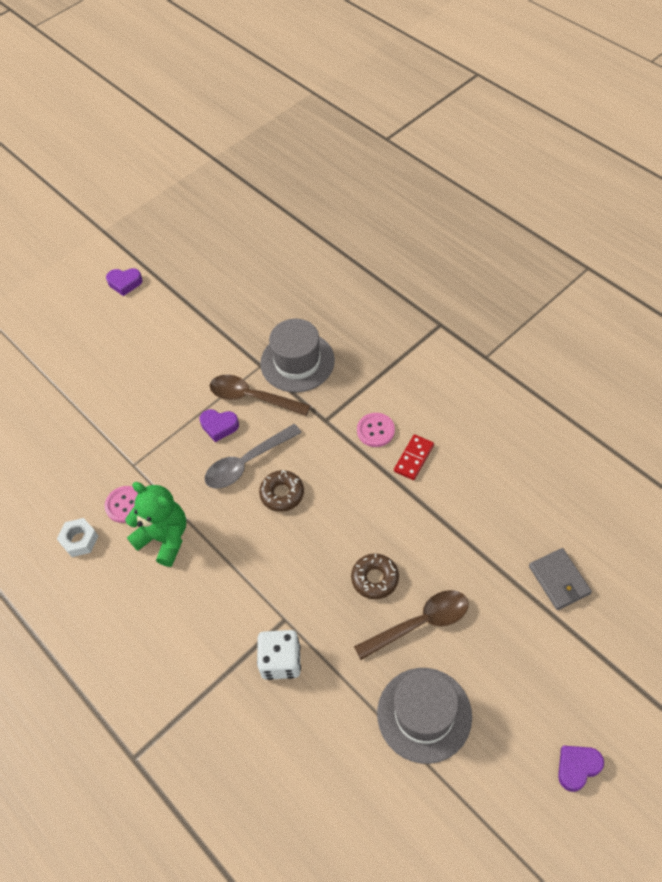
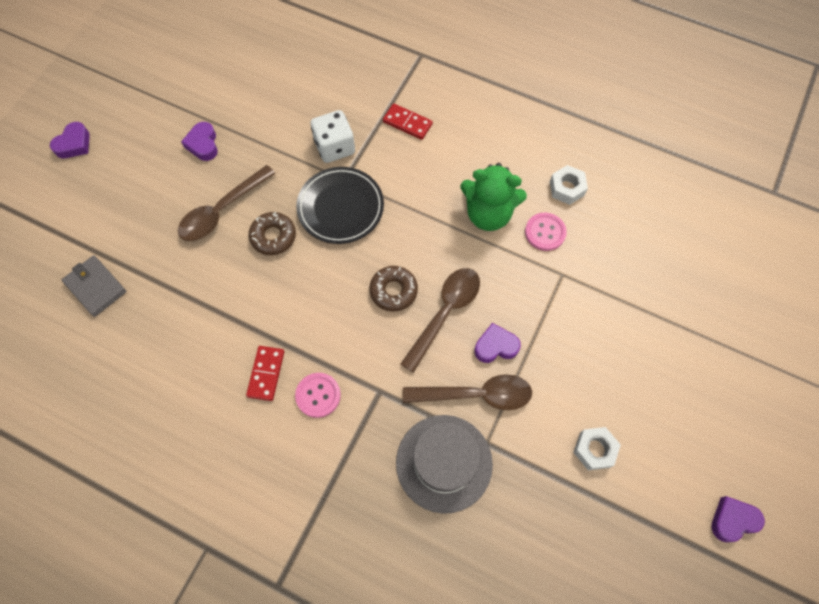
camera: 155 degrees right, 10 degrees up
grey spoon [205,424,302,489] -> brown spoon [400,268,480,373]
grey hat [377,668,472,764] -> purple heart [181,122,218,161]
none -> black plate [296,167,384,244]
none -> red domino [383,104,433,140]
none -> white nut [573,427,621,470]

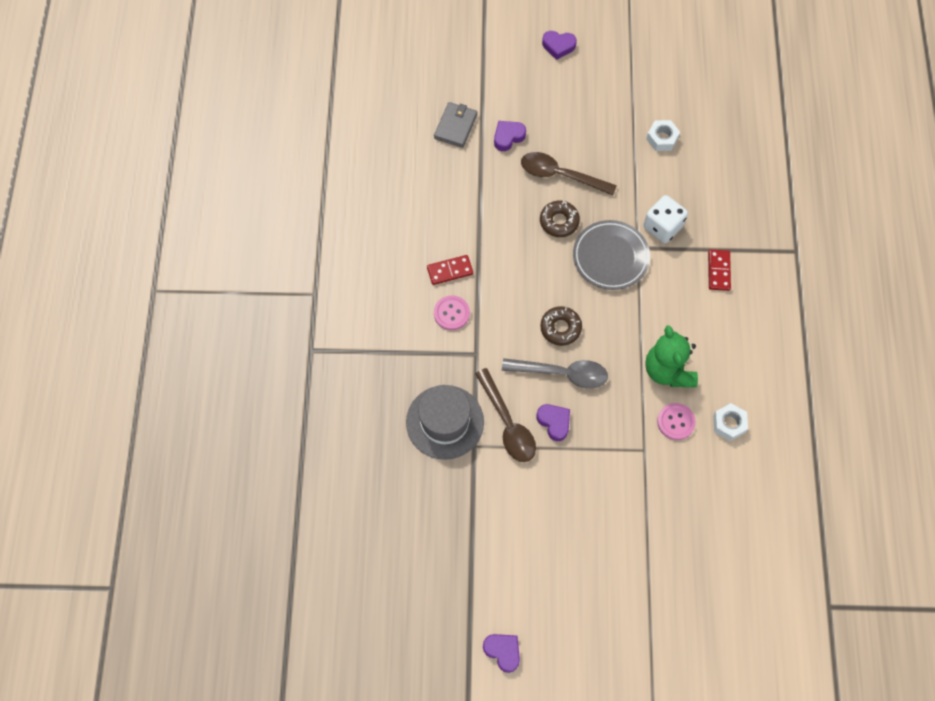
camera: 65 degrees right, 0 degrees up
purple heart [181,122,218,161] -> purple heart moved to [494,121,526,151]
black plate [296,167,384,244] -> grey plate [573,220,650,290]
brown spoon [400,268,480,373] -> grey spoon [502,358,608,389]
white nut [573,427,621,470] -> white nut moved to [646,120,680,151]

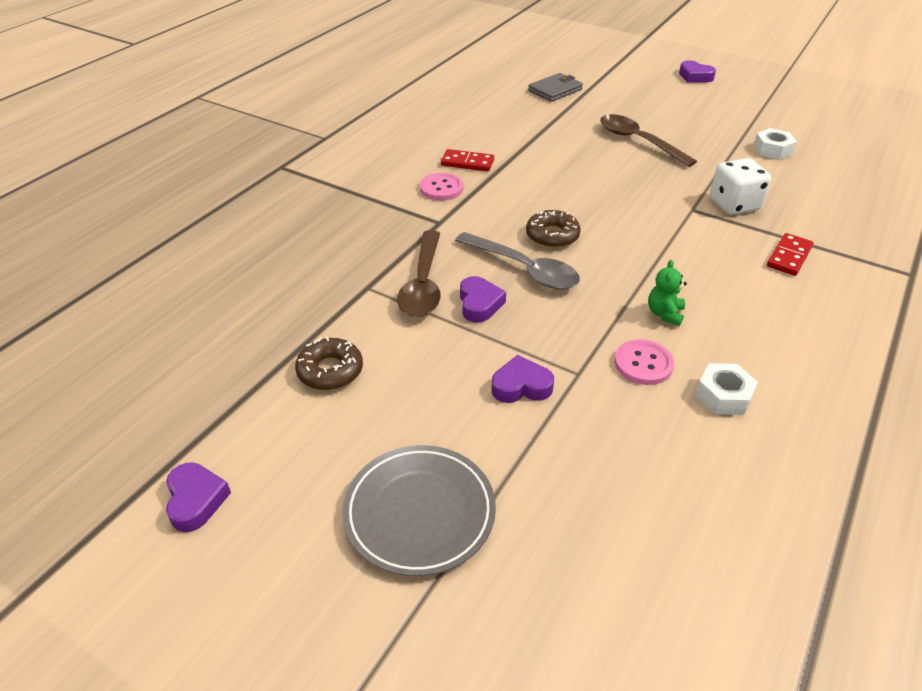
camera: 30 degrees right, 25 degrees down
grey hat [406,385,484,460] -> none
purple heart [494,121,526,151] -> purple heart moved to [491,355,554,403]
brown donut [540,201,580,237] -> brown donut moved to [295,337,363,390]
grey plate [573,220,650,290] -> grey plate moved to [342,445,496,576]
green teddy bear [645,325,698,388] -> green teddy bear [648,260,687,326], size x0.50

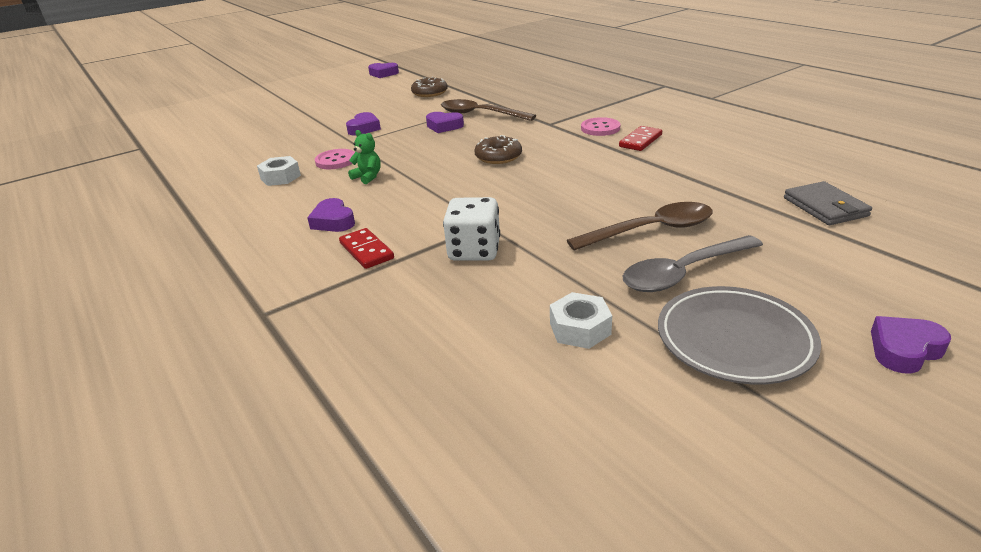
camera: 115 degrees right, 10 degrees down
grey plate [342,445,496,576] -> grey plate moved to [658,286,821,385]
grey spoon [455,232,580,290] -> grey spoon moved to [623,235,763,292]
none -> purple heart [307,198,355,232]

